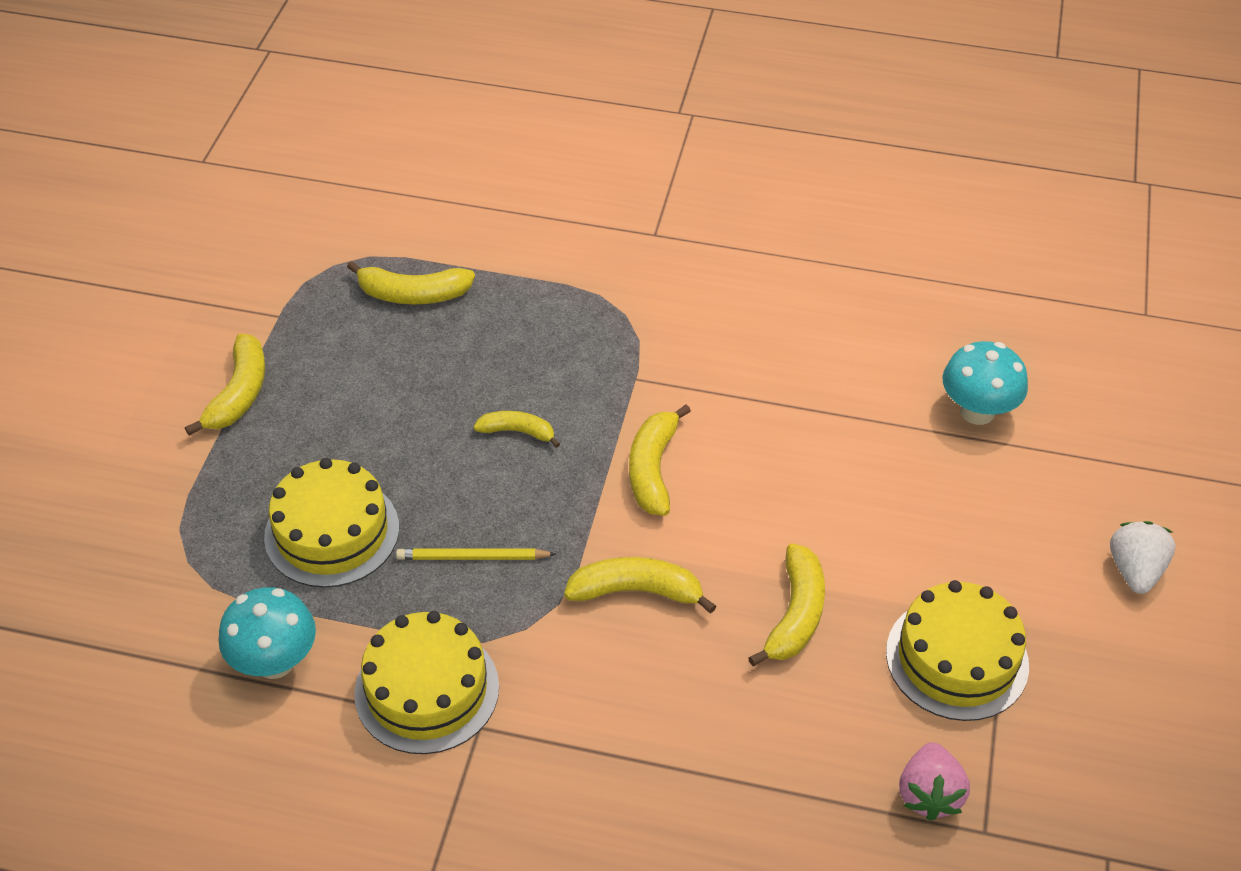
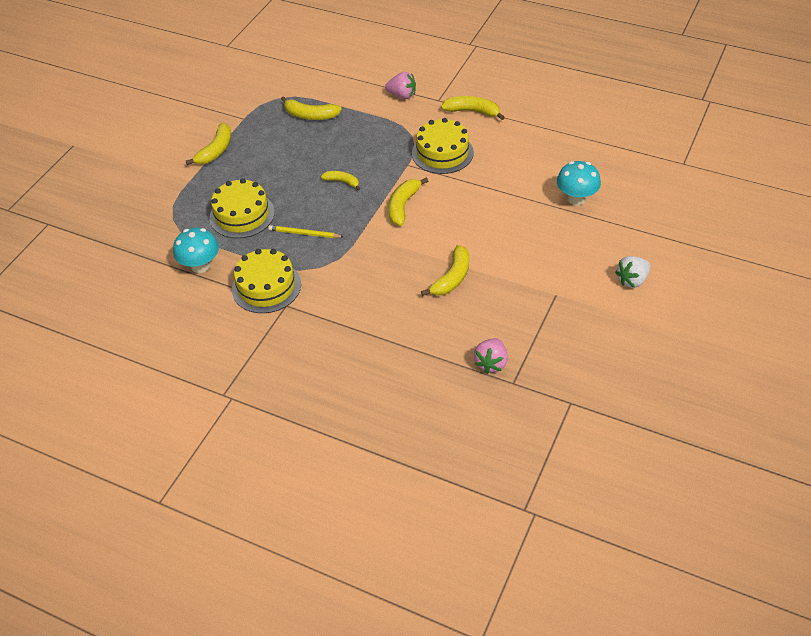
camera: 15 degrees right, 0 degrees up
yellow banana [564,557,716,613] -> yellow banana moved to [441,96,505,120]
yellow cake [886,580,1029,721] -> yellow cake moved to [412,118,474,174]
white strawberry [1110,521,1175,594] -> white strawberry turned 150 degrees counterclockwise [615,256,651,288]
none -> pink strawberry [385,72,416,99]

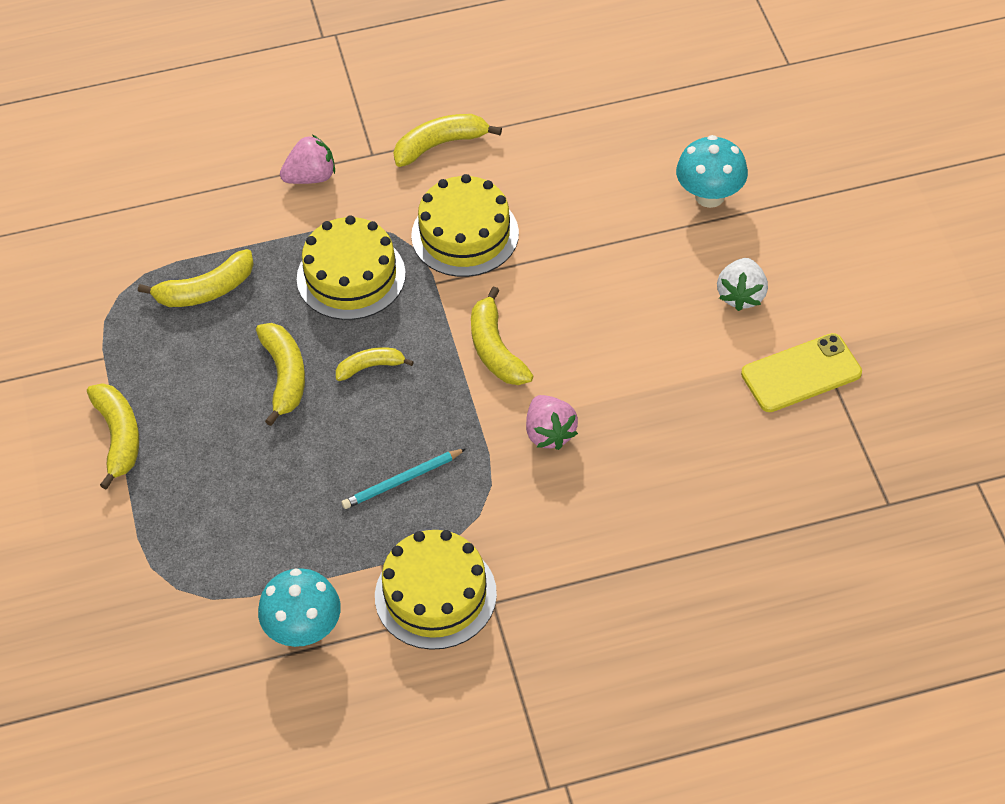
camera: 40 degrees left, 5 degrees up
yellow cake [210,178,275,238] -> yellow cake moved to [297,215,406,320]
yellow pencil [268,225,344,238] -> turquoise pencil [341,448,466,509]
yellow banana [421,245,469,296] -> yellow banana moved to [256,323,305,426]
pink strawberry [474,338,508,374] -> pink strawberry moved to [526,395,578,450]
white strawberry [615,256,651,288] -> white strawberry moved to [717,258,768,311]
none -> yellow phone [741,333,862,412]

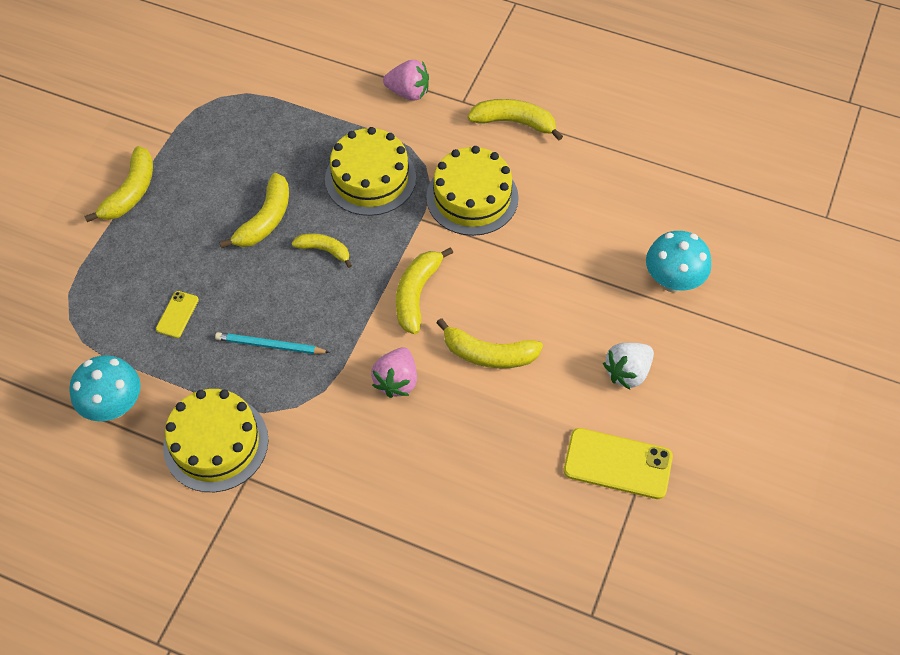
camera: 35 degrees right, 5 degrees up
yellow banana [138,249,254,307] -> yellow banana moved to [436,318,543,368]
none -> yellow phone [156,291,199,338]

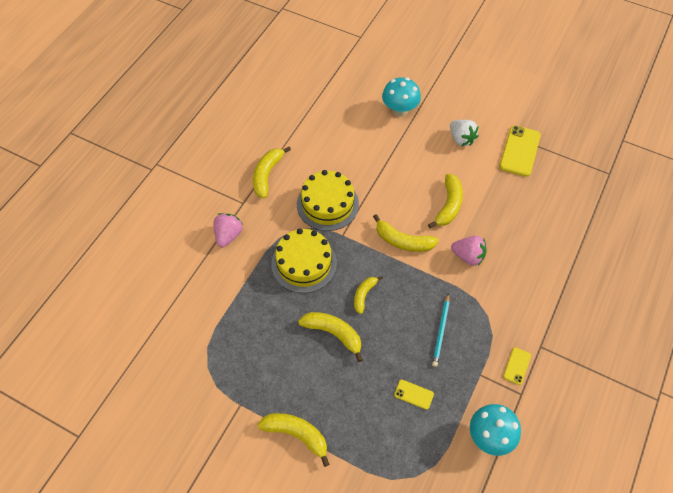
camera: 85 degrees left, 0 degrees up
yellow cake [163,389,269,492] -> yellow phone [503,347,531,385]

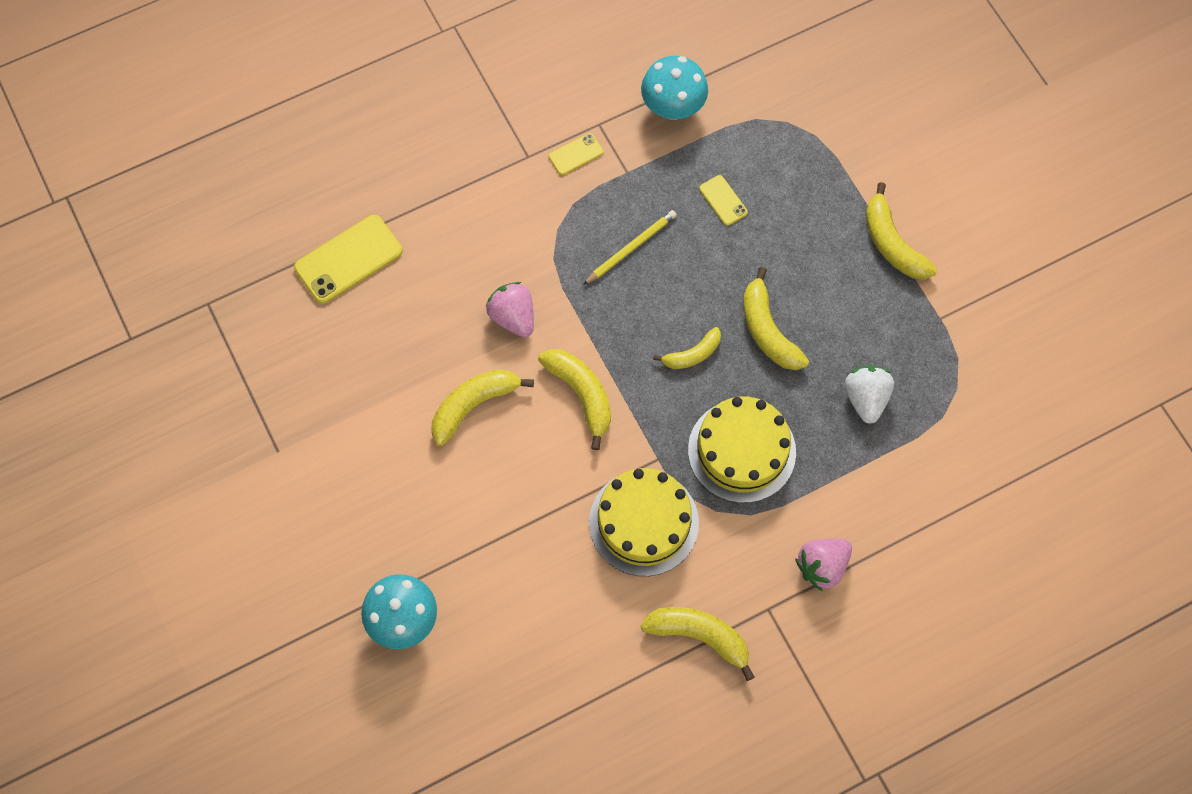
camera: 145 degrees left, 10 degrees up
yellow banana [253,147,291,199] -> yellow banana turned 120 degrees counterclockwise [641,607,755,681]
turquoise pencil [432,293,450,367] -> yellow pencil [583,210,677,285]
white strawberry [450,120,479,146] -> white strawberry moved to [845,365,894,424]
yellow phone [499,125,541,177] -> yellow phone moved to [294,215,403,304]

